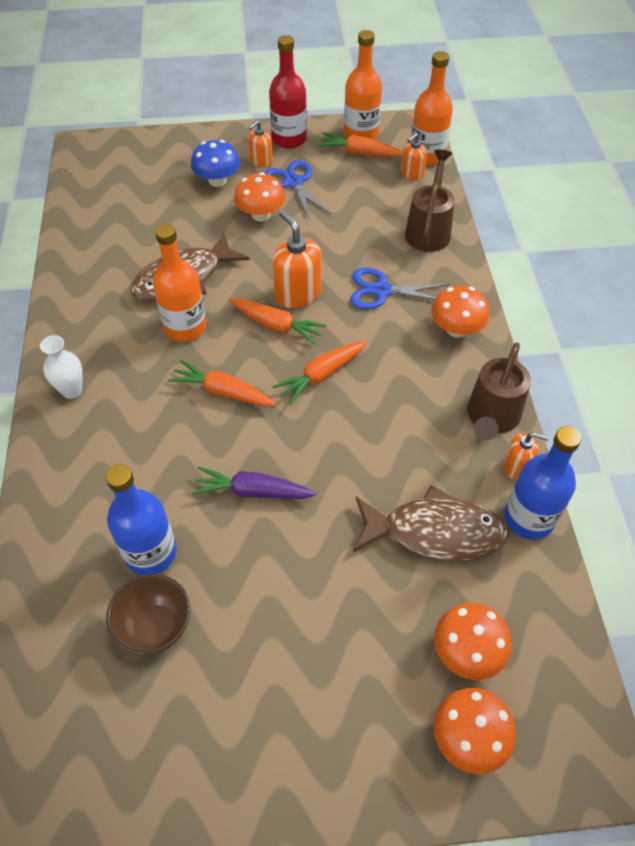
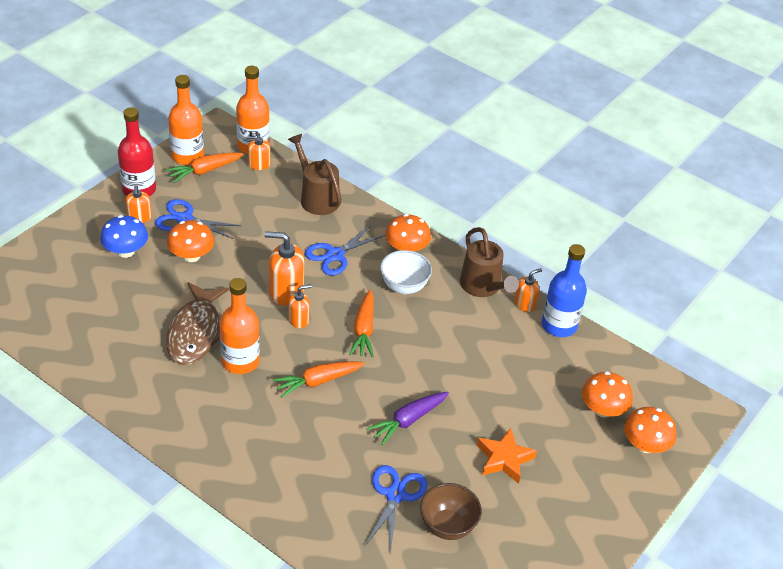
camera: 50 degrees left, 10 degrees down
white vase [40,335,83,399] -> none
blue bottle [106,464,177,575] -> blue scissors [365,465,427,554]
orange carrot [229,298,327,345] -> orange soap dispenser [288,284,312,328]
brown fish [353,485,509,561] -> none
none -> white bowl [380,250,432,294]
none -> orange star [477,428,537,484]

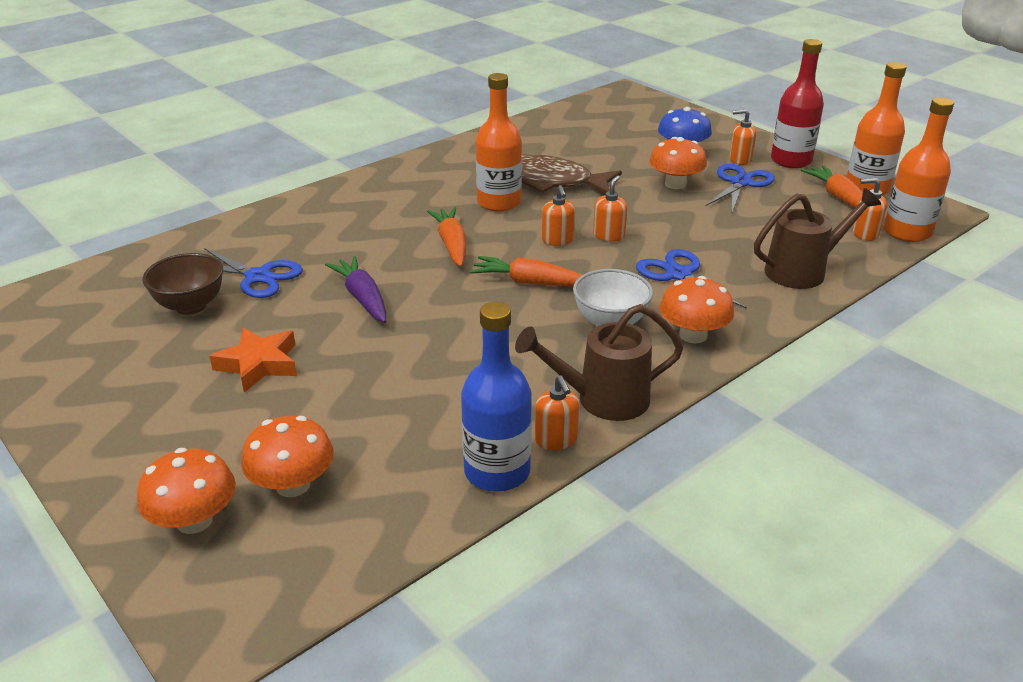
camera: 105 degrees right, 10 degrees down
orange soap dispenser [264,231,304,306] -> orange soap dispenser [593,175,627,242], size x0.59

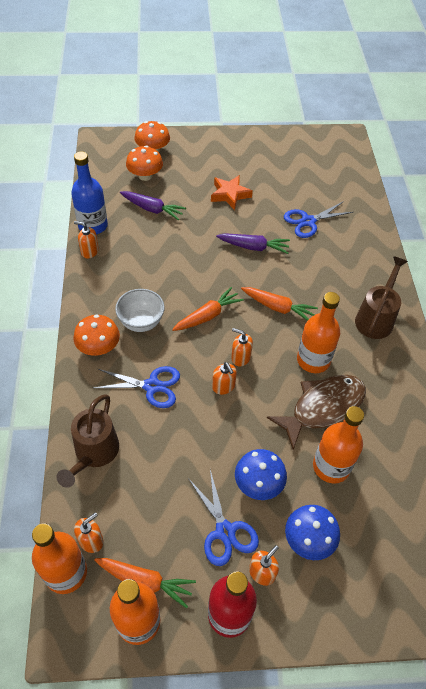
camera: 125 degrees right, 20 degrees up
brown bowl [142,253,223,315] -> none
brown watering can [515,304,684,421] -> brown watering can moved to [355,256,408,339]
orange mushroom [649,137,707,189] -> blue mushroom [235,449,287,500]
none -> purple carrot [120,191,186,220]
none -> orange bottle [313,406,364,483]

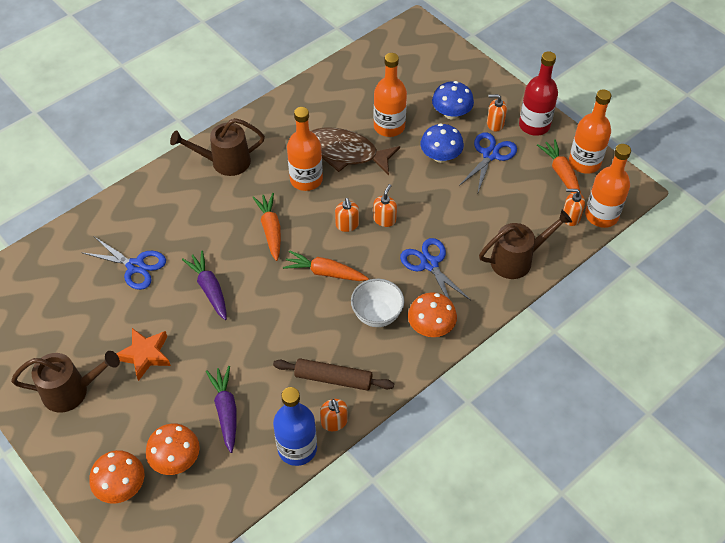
camera: 125 degrees left, 0 degrees up
none -> brown watering can [11,351,120,413]
none -> brown rolling pin [273,358,394,391]

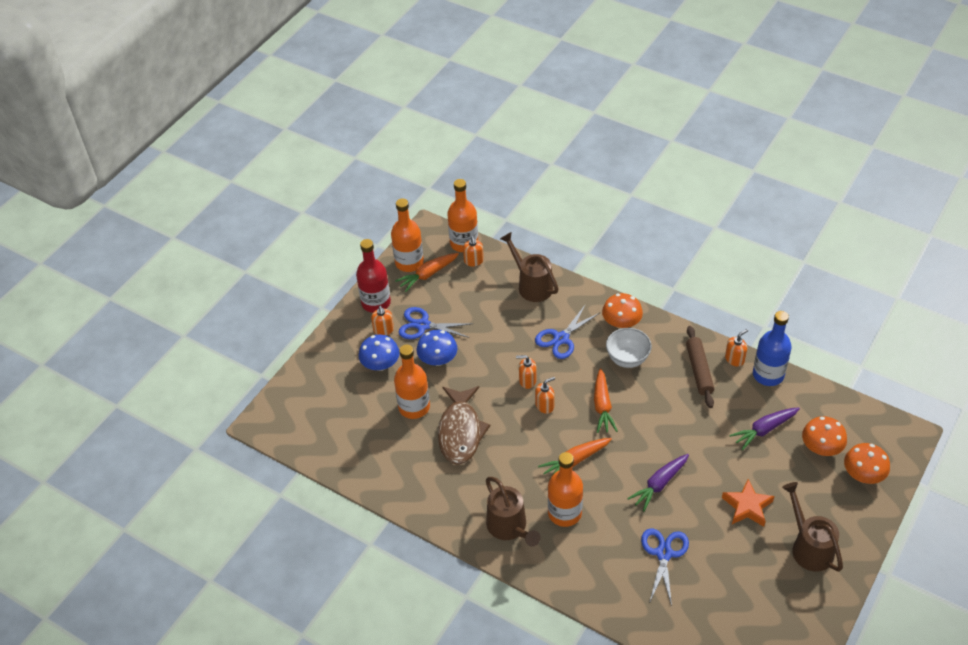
camera: 105 degrees left, 5 degrees down
orange bottle [287,107,323,191] -> orange bottle moved to [548,452,583,527]

